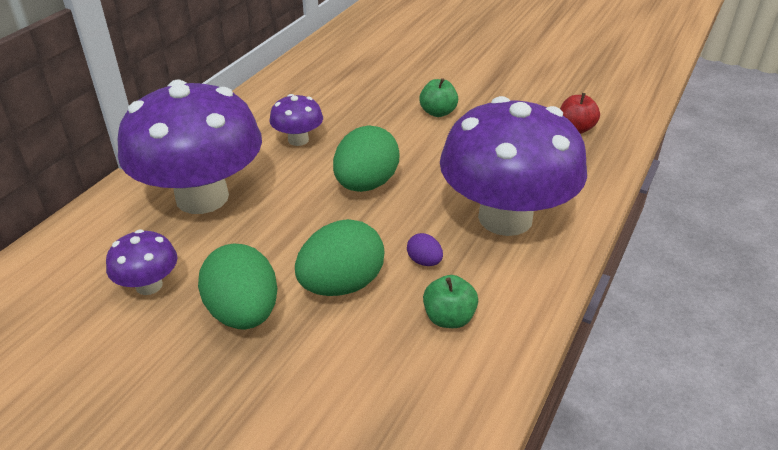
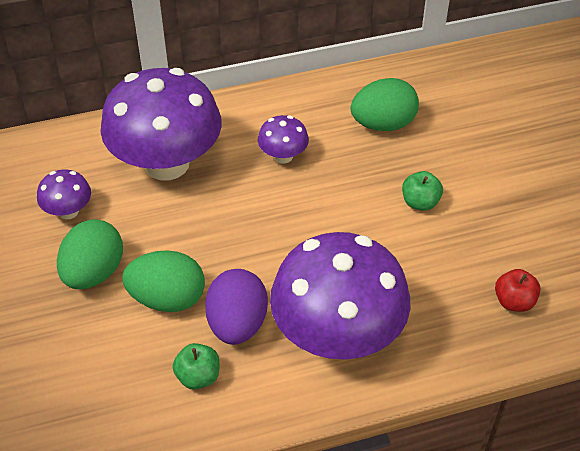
camera: 45 degrees right, 10 degrees up
green egg [333,125,400,192] -> green egg moved to [351,78,419,131]
purple egg [407,233,443,266] -> purple egg [205,269,268,345], size x2.23

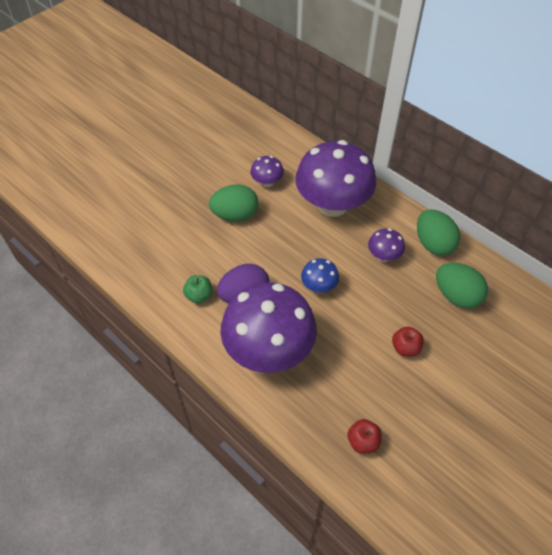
camera: 60 degrees right, 5 degrees up
green egg [122,250,205,312] -> green egg moved to [417,209,460,256]
green apple [402,171,443,211] -> red apple [392,326,424,357]
none -> blue mushroom [301,258,339,293]

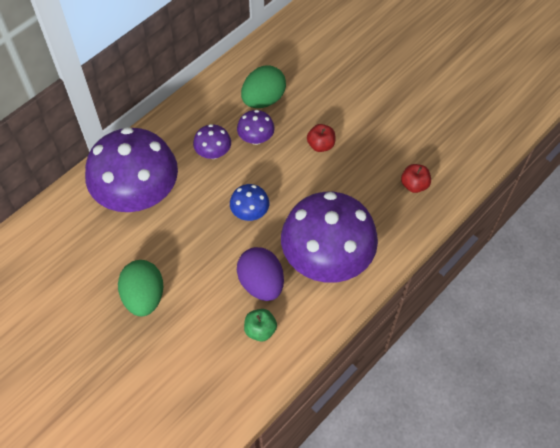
camera: 90 degrees left, 5 degrees up
purple mushroom [250,156,284,188] -> purple mushroom moved to [237,110,275,145]
green egg [417,209,460,256] -> none

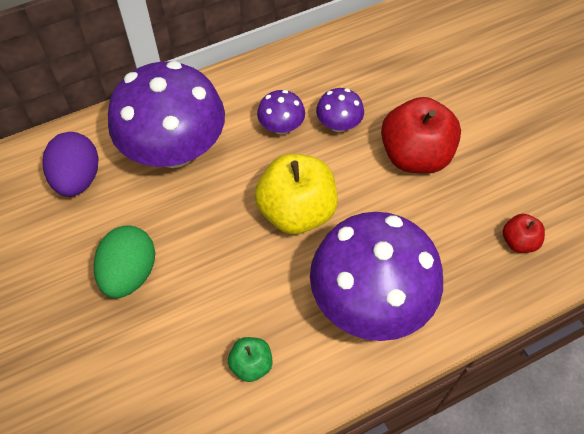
camera: 20 degrees right, 0 degrees up
blue mushroom [230,184,269,221] -> yellow apple [255,154,338,234]
purple egg [237,247,284,301] -> purple egg moved to [43,132,99,197]
green egg [241,65,286,108] -> none
red apple [307,124,335,152] -> red apple [381,97,461,174], size x2.05

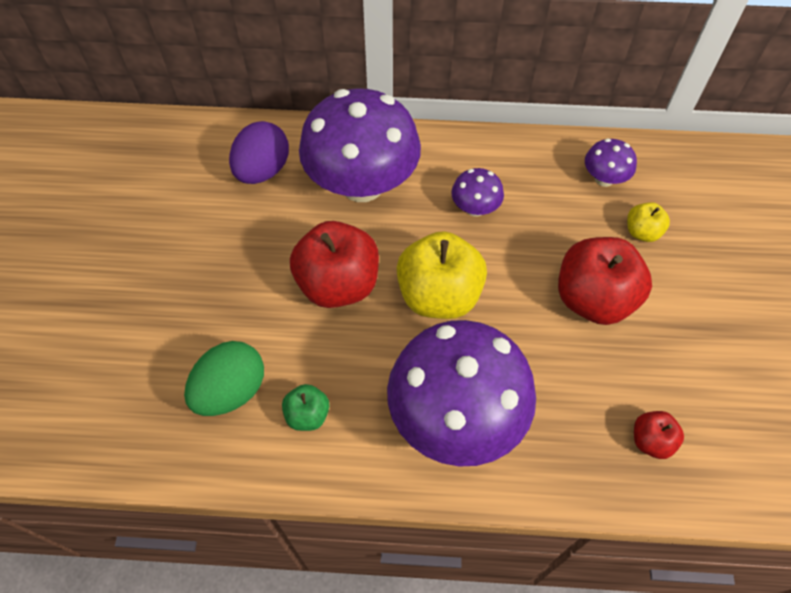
camera: 30 degrees right, 0 degrees up
green egg [94,225,155,298] -> green egg moved to [184,341,264,416]
purple mushroom [316,88,364,132] -> purple mushroom moved to [585,138,637,187]
none -> red apple [290,221,379,308]
none -> yellow apple [627,202,670,242]

